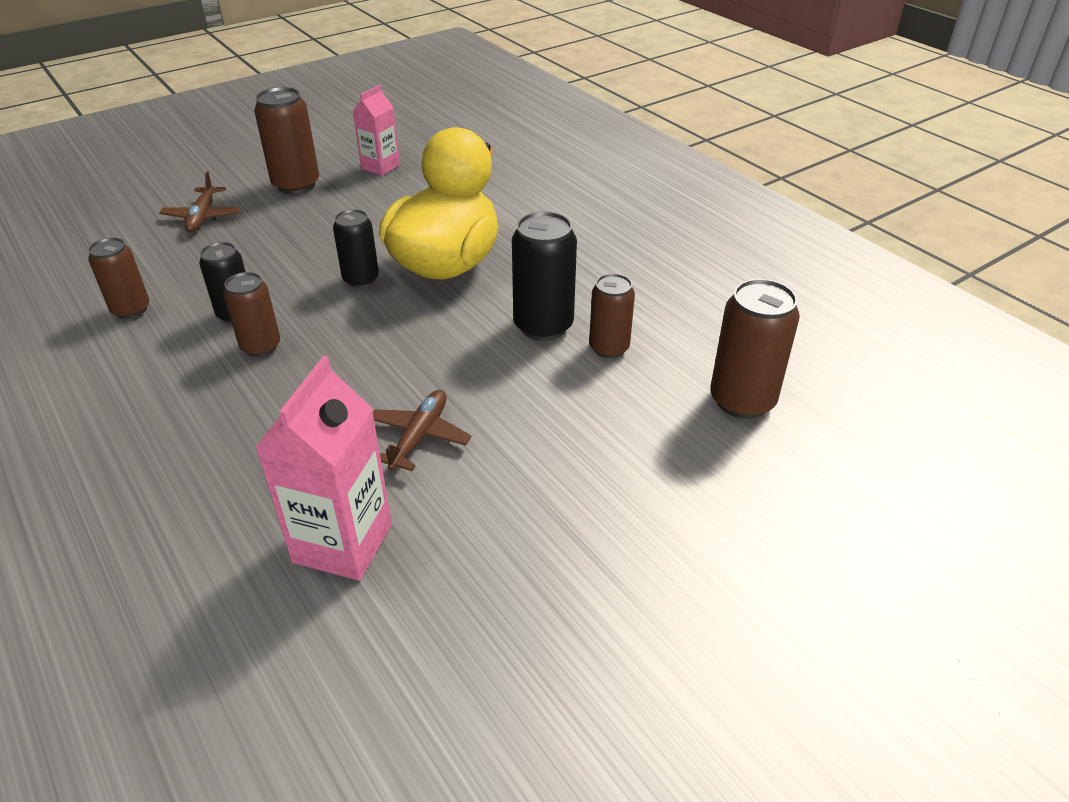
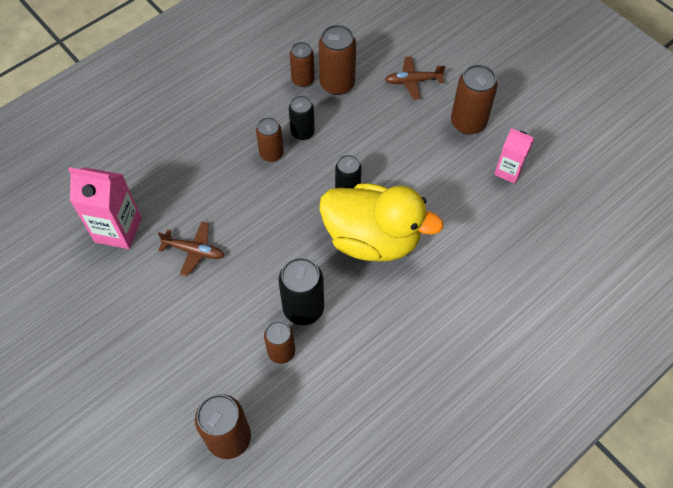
camera: 85 degrees right, 20 degrees up
none -> brown can [319,25,356,95]

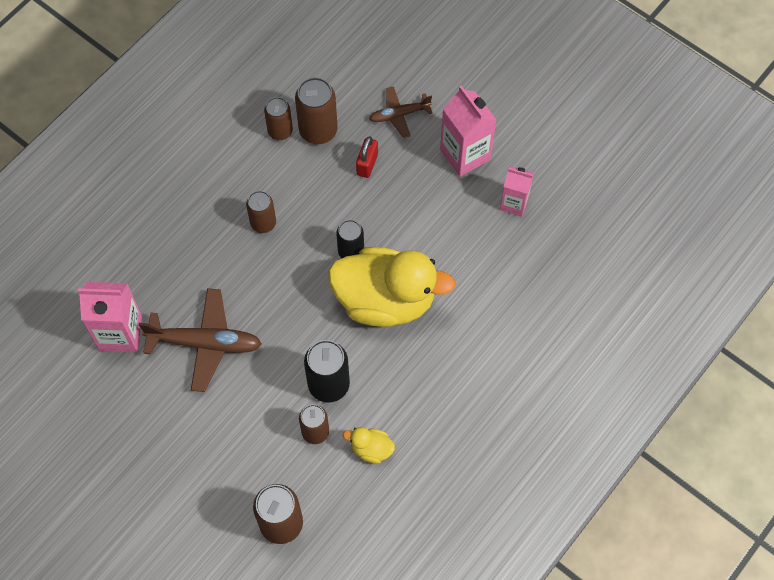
camera: 10 degrees left, 5 degrees up
brown plane [158,222,224,276] -> brown plane [139,288,262,392], size x1.71
black can [289,95,315,140] -> none
brown can [451,64,498,135] -> pink carton [440,85,496,177]
none -> yellow duck [343,427,395,464]
none -> red padlock [356,136,378,178]

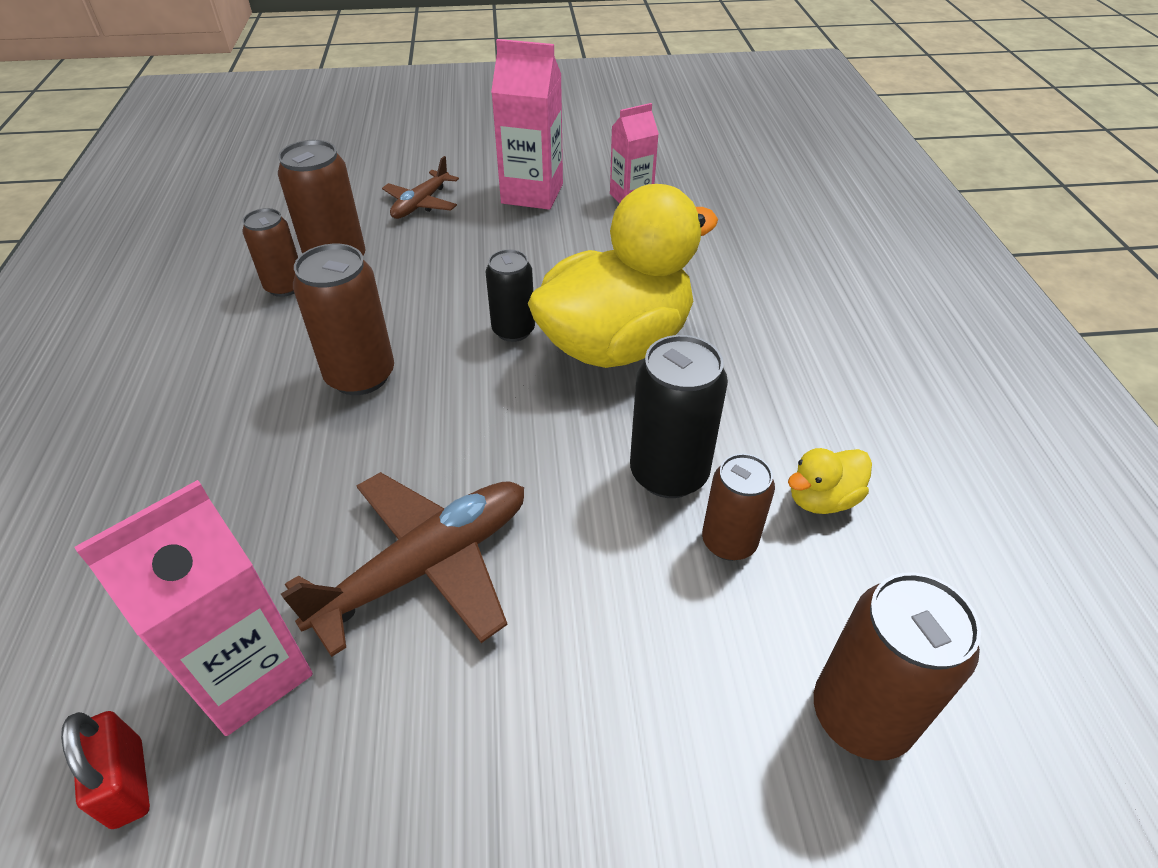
camera: 45 degrees left, 20 degrees down
brown can [246,191,276,233] -> brown can [293,244,394,395], size x1.53
red padlock [356,136,378,178] -> red padlock moved to [61,711,150,829]

